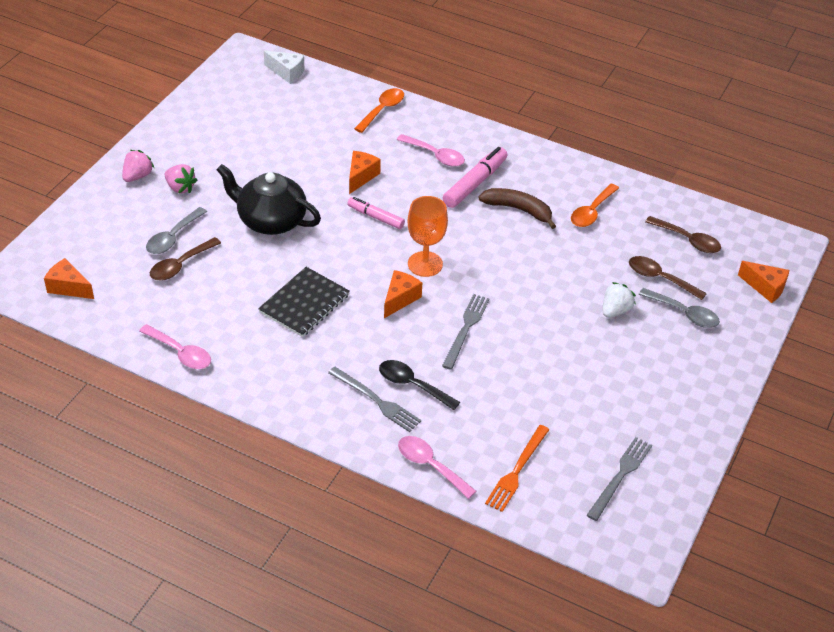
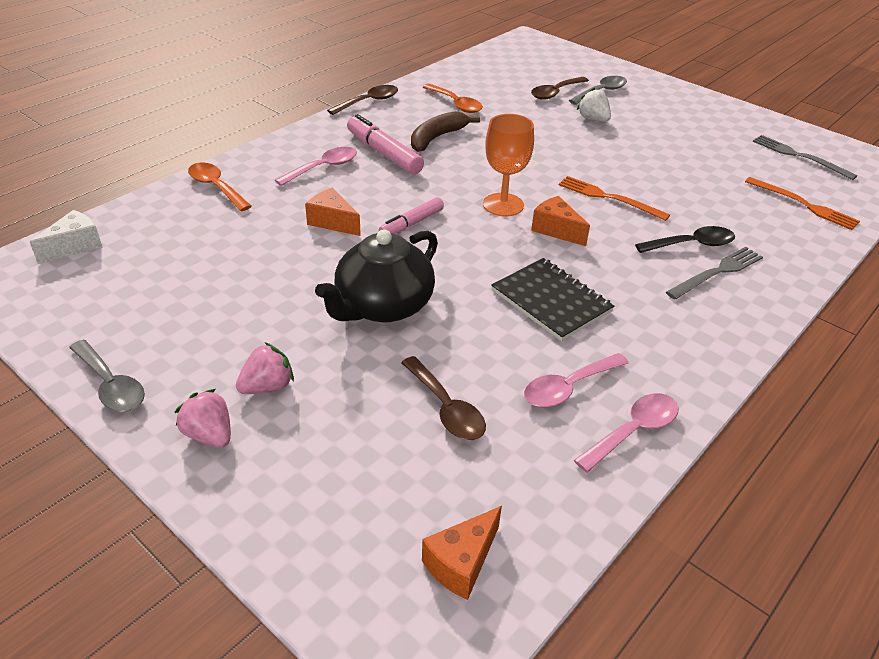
camera: 75 degrees left, 5 degrees down
grey spoon [146,207,207,254] -> grey spoon moved to [69,340,145,412]
black spoon [379,360,460,410] -> black spoon turned 150 degrees counterclockwise [635,226,735,253]
pink spoon [398,436,476,499] -> pink spoon moved to [524,353,629,407]
grey fork [442,294,490,370] -> orange fork [559,176,670,221]
brown spoon [645,216,721,253] -> brown spoon moved to [327,85,398,115]
orange cheese [738,261,789,303] -> none

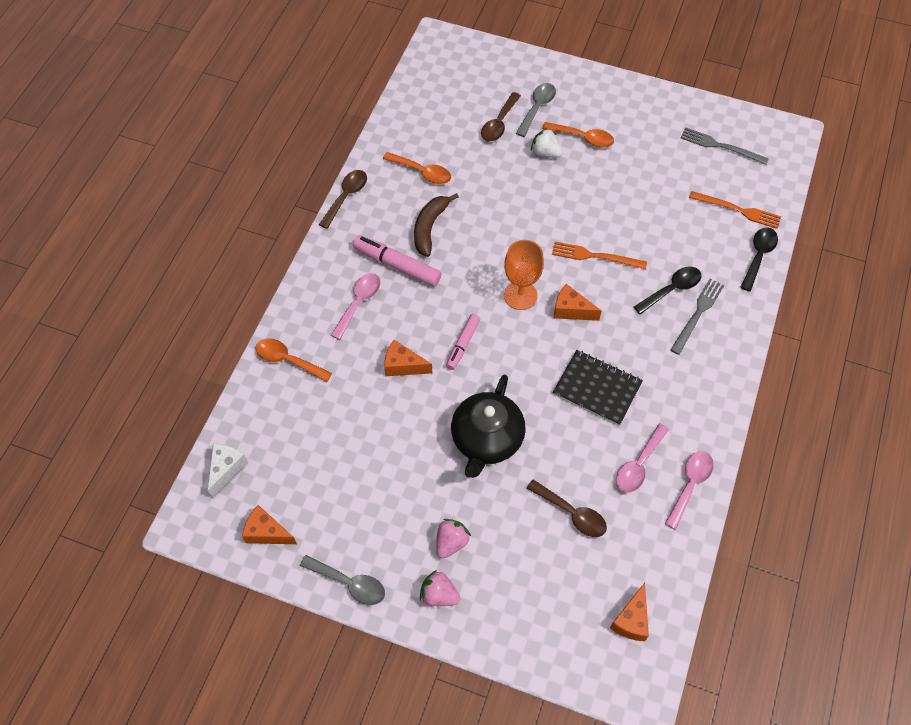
camera: 20 degrees left, 20 degrees up
none -> orange cheese [242,505,297,544]
none -> orange spoon [542,122,614,148]
none -> black spoon [740,227,778,291]

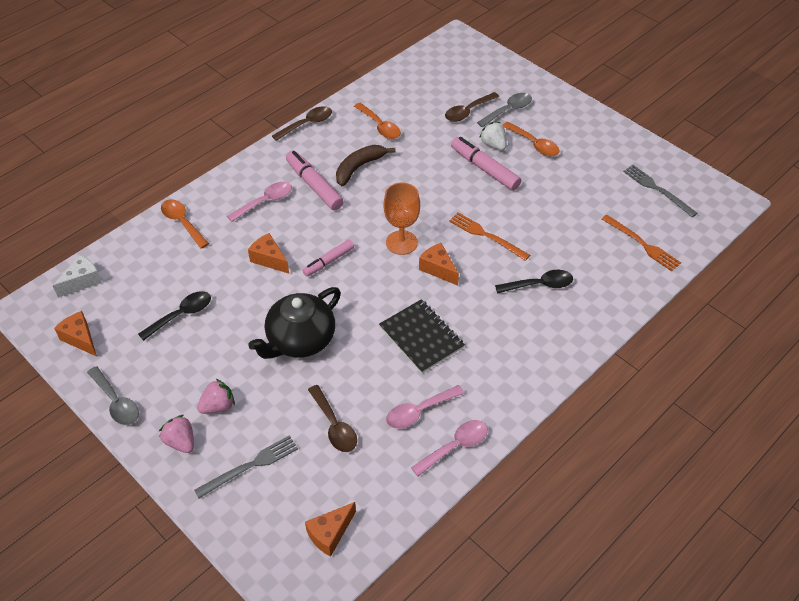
camera: 25 degrees right, 10 degrees down
grey fork [671,278,724,355] -> grey fork moved to [194,435,298,498]
black spoon [740,227,778,291] -> black spoon moved to [138,291,211,341]
none -> pink marker [451,137,521,191]

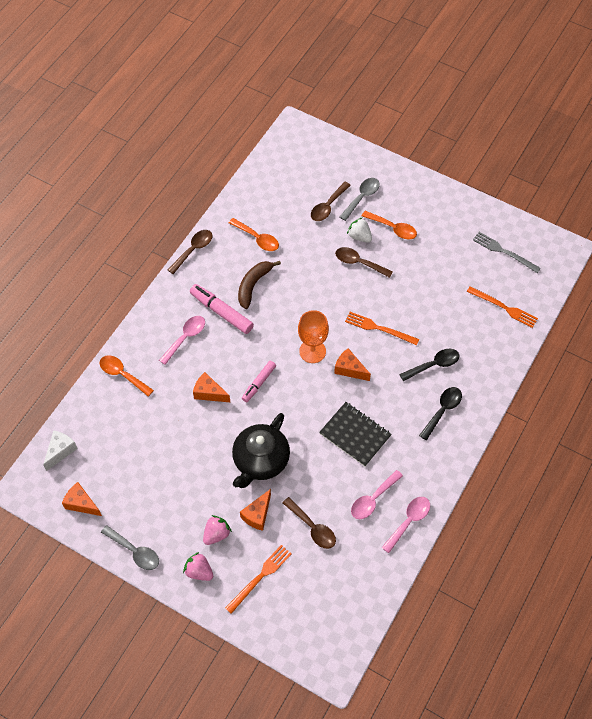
camera: 15 degrees left, 10 degrees up
black spoon [138,291,211,341] -> black spoon moved to [419,387,462,440]
grey fork [194,435,298,498] -> orange fork [225,545,291,614]
orange cheese [305,502,356,557] -> orange cheese moved to [240,489,271,531]
pink marker [451,137,521,191] -> brown spoon [335,247,393,278]

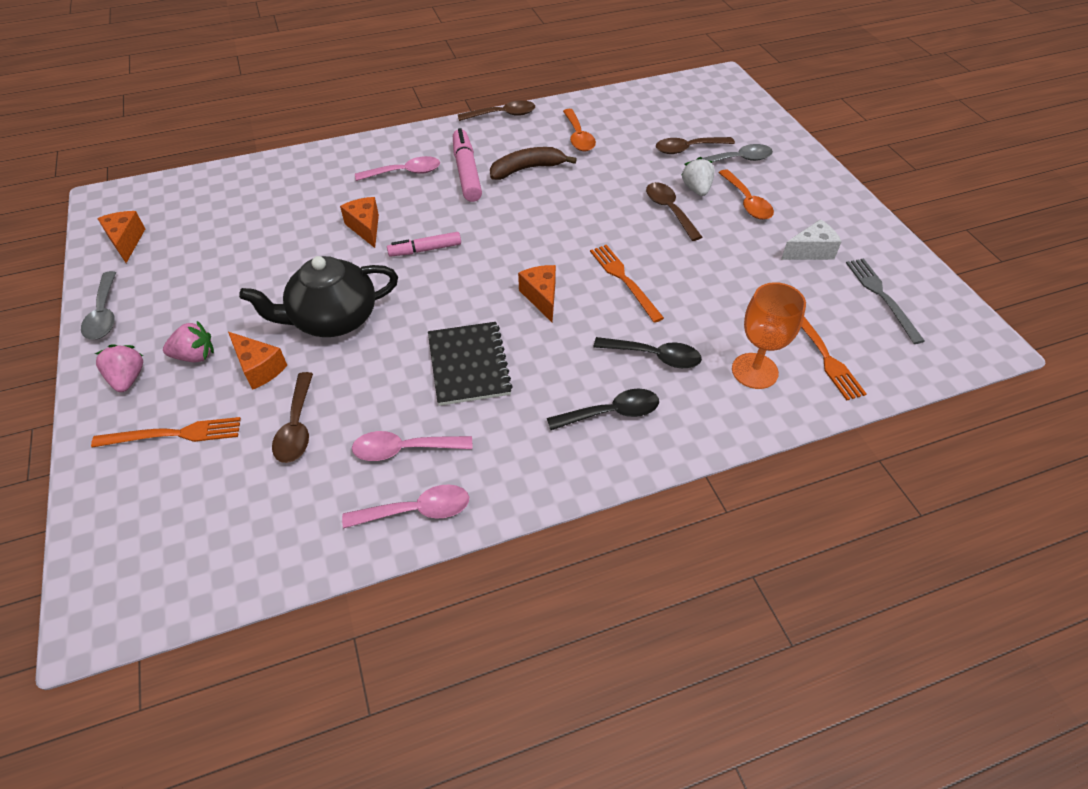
camera: 40 degrees right, 10 degrees down
white cheese [43,430,78,471] -> white cheese moved to [781,219,842,260]
orange spoon [99,355,154,397] -> none
orange cheese [240,489,271,531] -> orange cheese turned 120 degrees counterclockwise [228,332,287,390]
orange goblet [298,310,329,363] -> orange goblet moved to [732,282,806,389]

